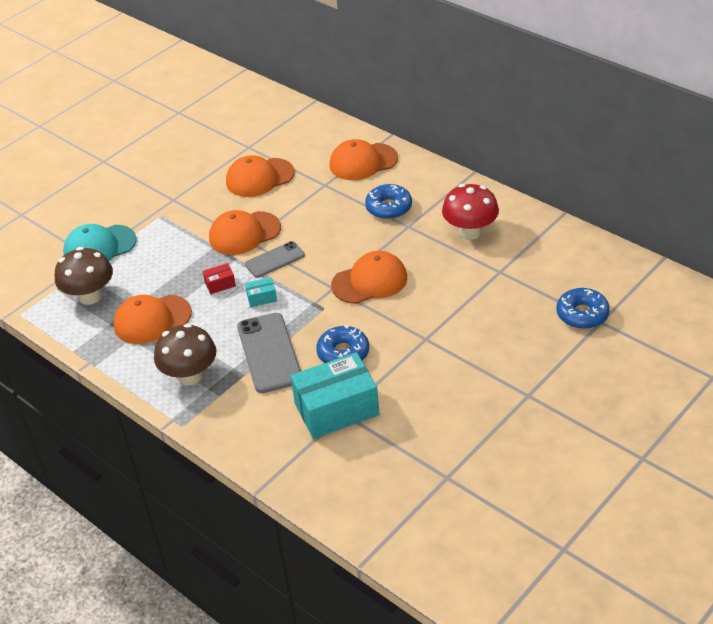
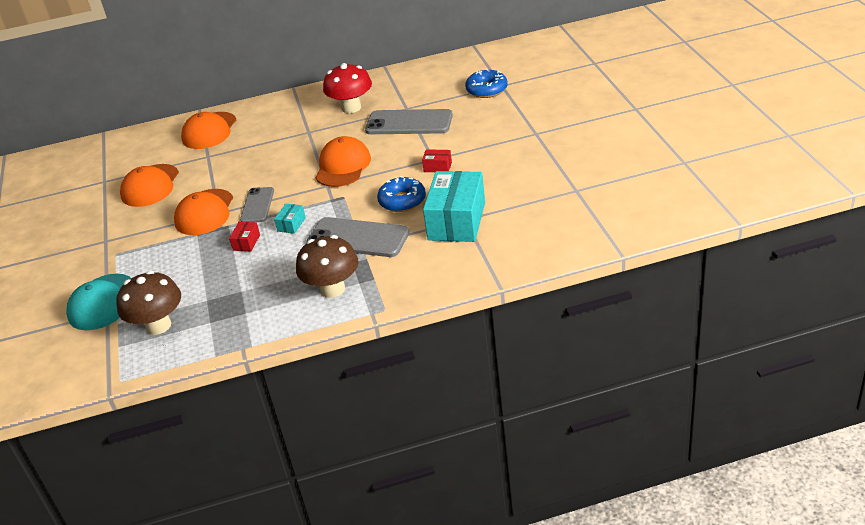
camera: 55 degrees left, 5 degrees down
orange cap [113,295,192,344] -> none
blue donut [365,184,412,219] -> none
none -> grey phone [365,109,453,134]
none -> red box [422,149,452,172]

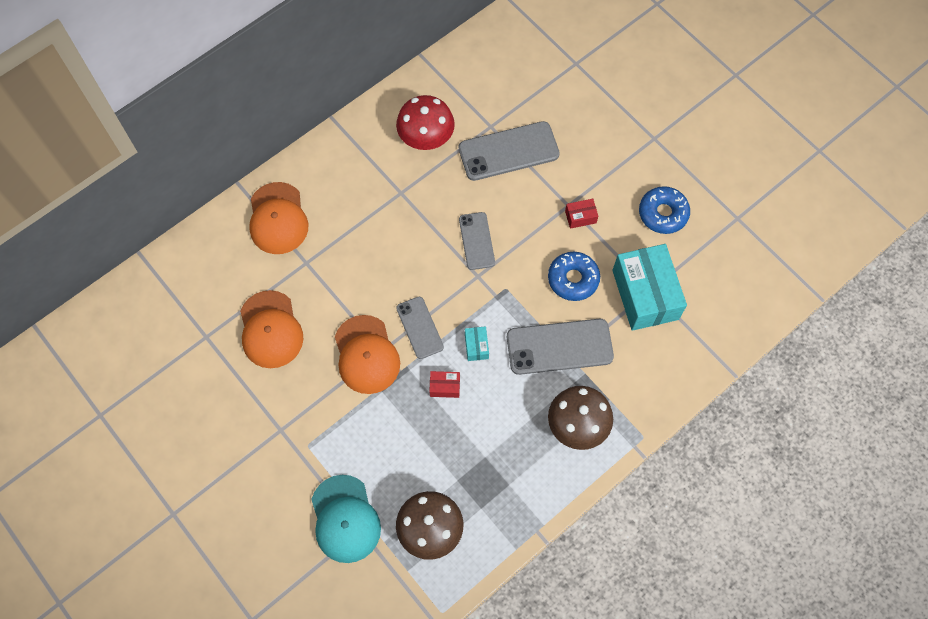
camera: 30 degrees left, 30 degrees up
red box [229,222,260,251] -> red box turned 75 degrees counterclockwise [429,371,460,398]
orange cap [315,136,371,187] -> grey phone [459,212,495,270]
blue donut [465,69,508,98] -> blue donut moved to [639,186,690,234]

